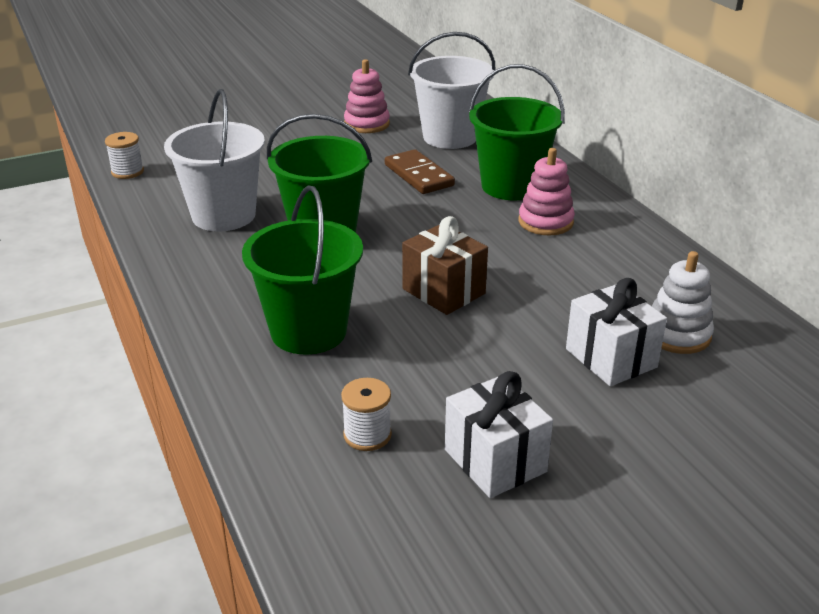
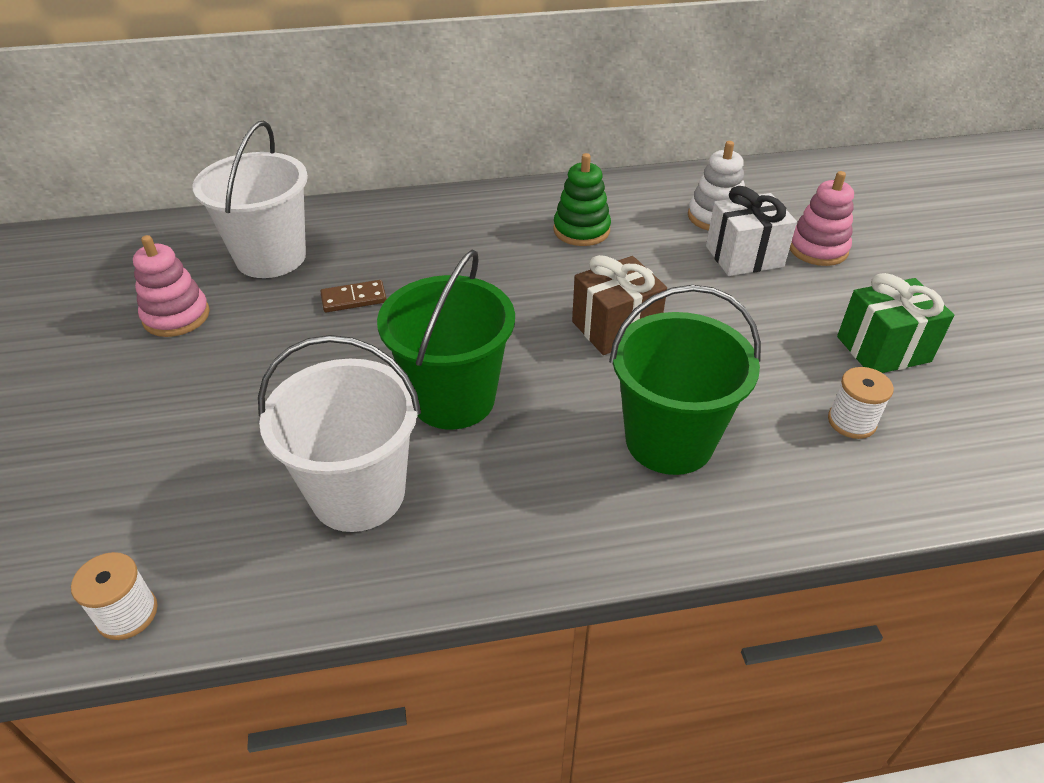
camera: 75 degrees left, 10 degrees up
brown domino [385,149,455,194] -> brown domino [320,280,387,312], size x0.65
white gift [445,371,553,498] -> green gift [837,273,954,373]
green bucket [469,64,565,200] -> none
pink stacking toy [519,148,575,235] -> pink stacking toy moved to [790,171,854,266]
none -> green stacking toy [553,153,611,246]

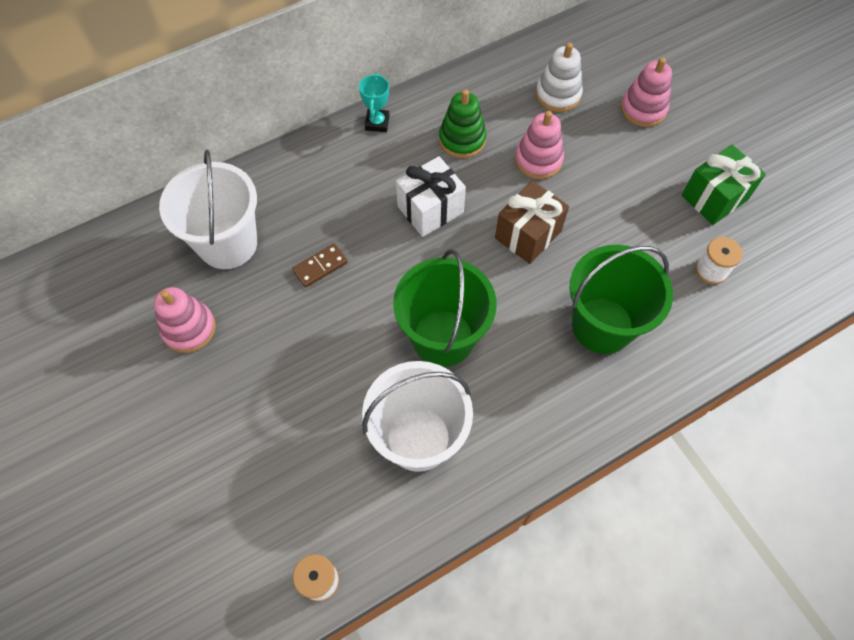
camera: 20 degrees left, 20 degrees up
white gift [706,186,797,276] -> white gift moved to [396,156,466,237]
none -> turquoise trophy [359,73,389,132]
none -> pink stacking toy [515,111,564,179]

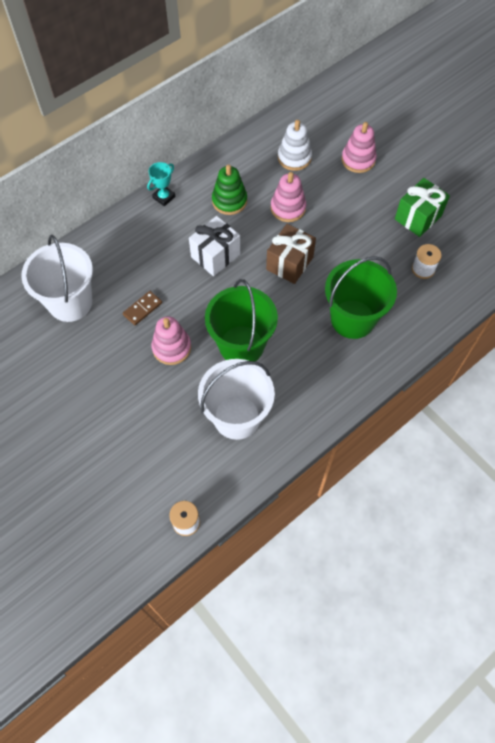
camera: 10 degrees left, 0 degrees up
pink stacking toy [154,287,216,353] -> pink stacking toy moved to [151,316,191,365]
turquoise trophy [359,73,389,132] -> turquoise trophy turned 45 degrees clockwise [147,162,176,206]

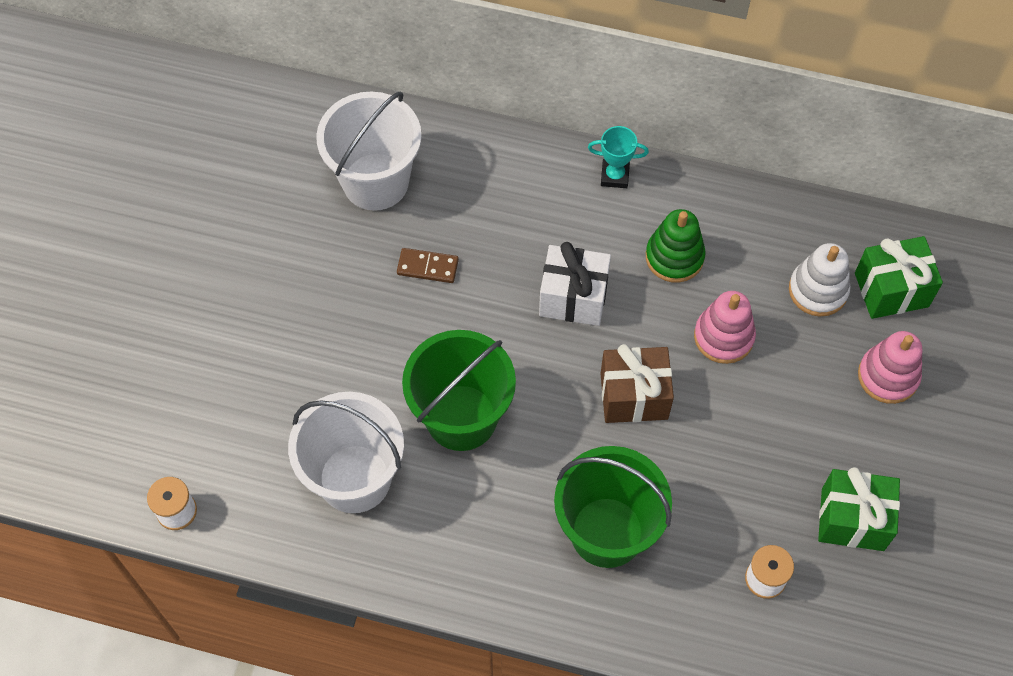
camera: 55 degrees right, 0 degrees up
pink stacking toy [151,316,191,365] -> none
none -> green gift [855,236,943,319]

